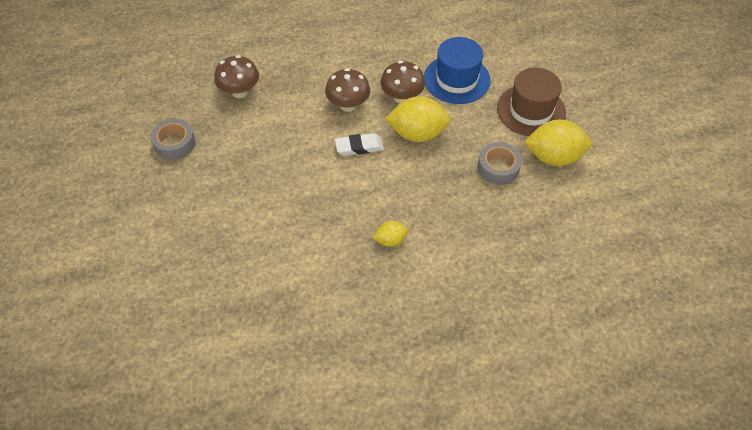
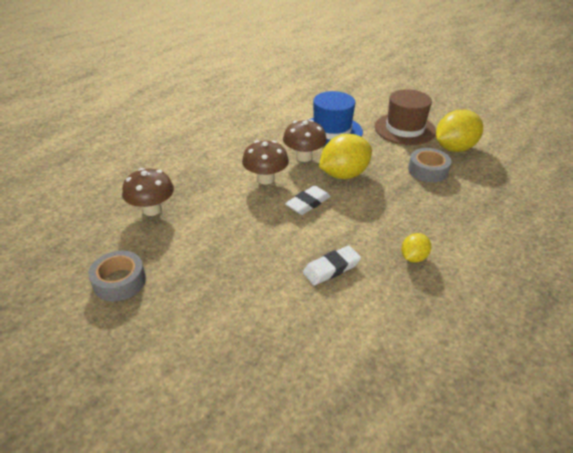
camera: 35 degrees left, 15 degrees down
none -> white eraser [303,246,361,285]

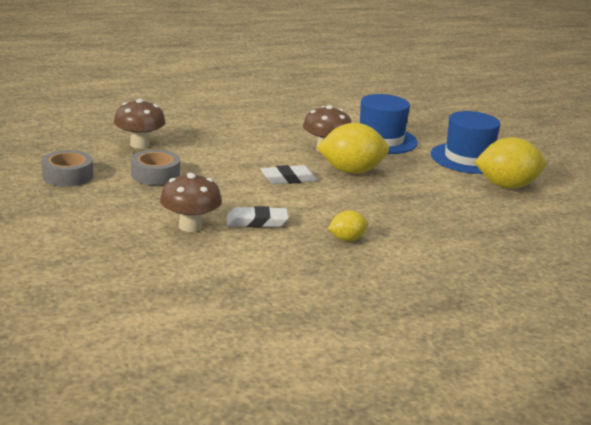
camera: 25 degrees right, 15 degrees down
brown mushroom [242,140,289,185] -> brown mushroom moved to [160,173,222,232]
brown hat [375,89,436,145] -> blue hat [431,111,500,174]
grey tape [408,148,451,182] -> grey tape moved to [131,150,180,185]

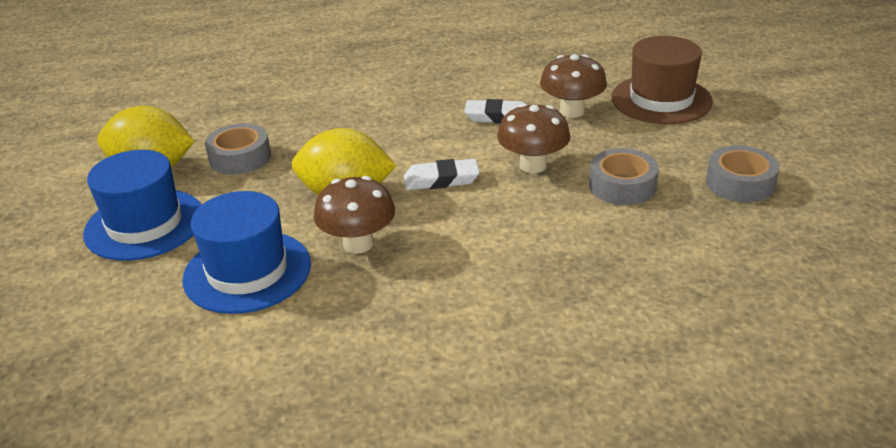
camera: 165 degrees left, 10 degrees up
brown mushroom [114,99,166,148] -> brown mushroom moved to [497,104,571,173]
yellow lemon [328,210,368,241] -> none
none -> grey tape [205,123,271,175]
none -> brown hat [611,36,713,124]

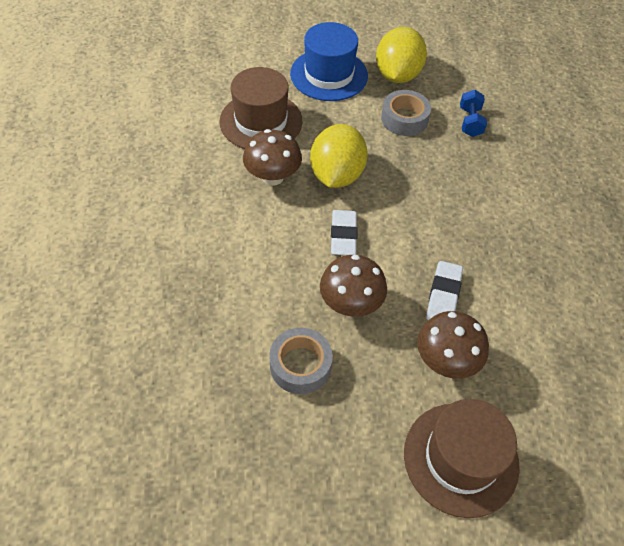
camera: 95 degrees right, 20 degrees up
blue hat [182,191,311,314] -> brown hat [219,67,303,149]
grey tape [706,146,779,203] -> none
none -> blue dumbbell [460,90,487,137]

